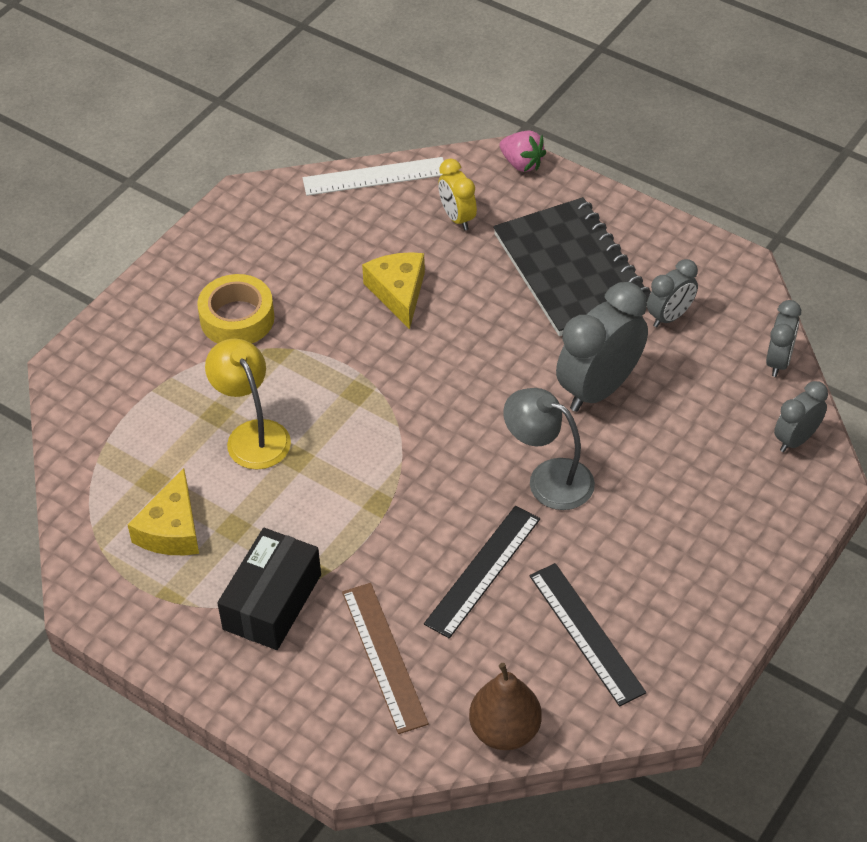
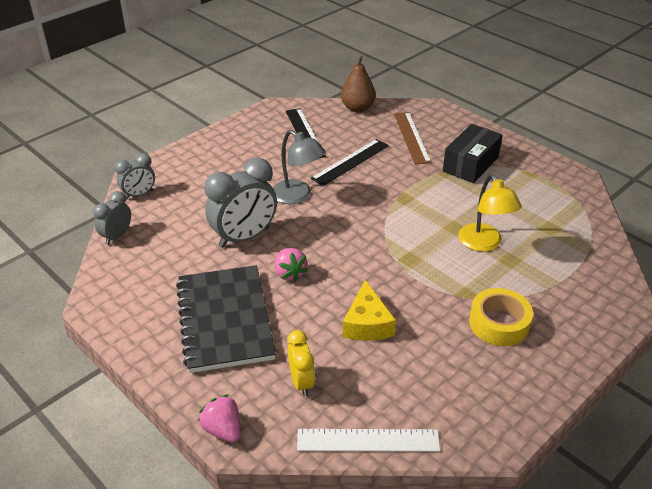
camera: 170 degrees left, 10 degrees down
yellow cheese [127,468,199,555] -> none
grey clock [647,259,698,327] -> none
none -> pink strawberry [275,248,308,282]

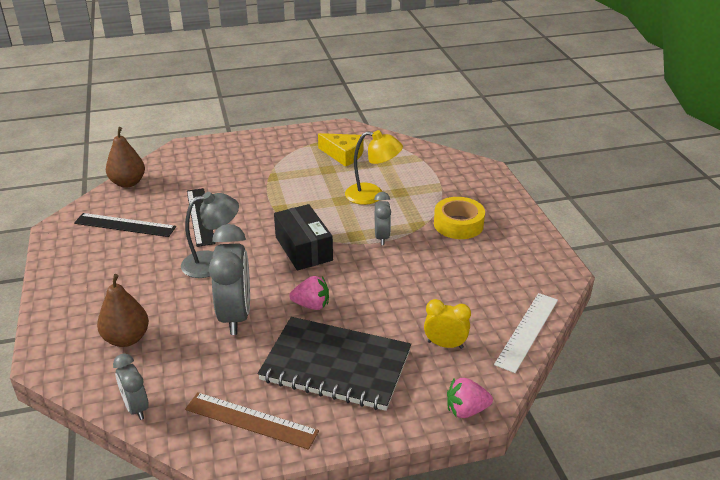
camera: 60 degrees left, 5 degrees down
grey clock [115,153,155,199] -> grey clock moved to [374,192,391,245]
yellow cheese [343,280,396,341] -> yellow cheese moved to [318,133,364,167]
brown ruler [394,112,431,165] -> brown ruler moved to [185,392,319,450]
black box [443,124,503,183] -> black box moved to [274,204,333,270]
none -> brown pear [97,274,149,347]

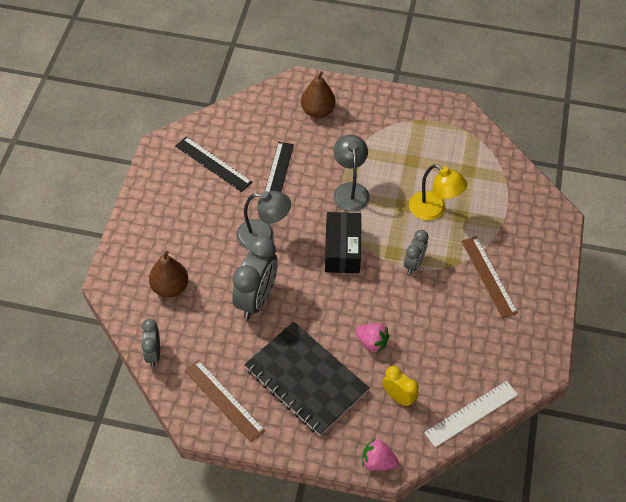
camera: 25 degrees right, 20 degrees up
brown pear [106,127,145,188] -> brown pear moved to [301,71,335,118]
pink strawberry [289,276,329,310] -> pink strawberry moved to [355,323,389,353]
yellow cheese [318,133,364,167] -> none
yellow tape [434,197,485,239] -> brown ruler [461,236,518,318]
none -> grey lamp [333,135,370,212]

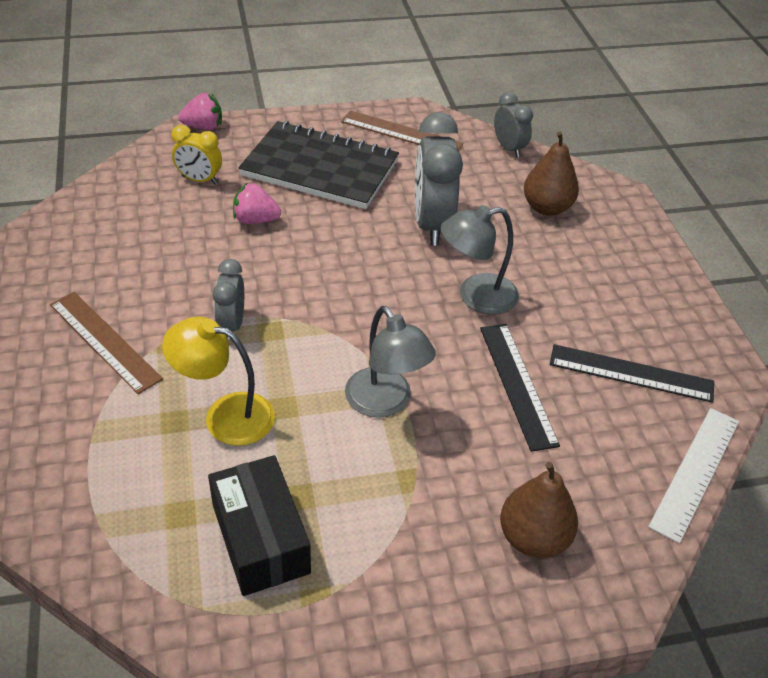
camera: 155 degrees right, 10 degrees down
black box [325,212,361,273] -> black box moved to [208,455,311,596]
white ruler [424,381,518,447] -> white ruler moved to [648,408,739,543]

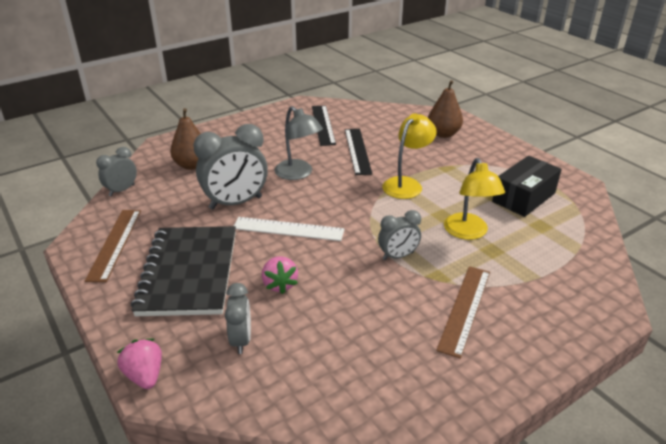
camera: 110 degrees left, 10 degrees down
yellow clock [171,125,222,184] -> grey clock [225,283,251,354]
grey lamp [345,306,436,418] -> yellow lamp [382,113,437,199]
black ruler [480,324,560,452] -> black ruler turned 60 degrees counterclockwise [345,129,372,175]
white ruler [648,408,739,543] -> white ruler moved to [234,217,344,241]

